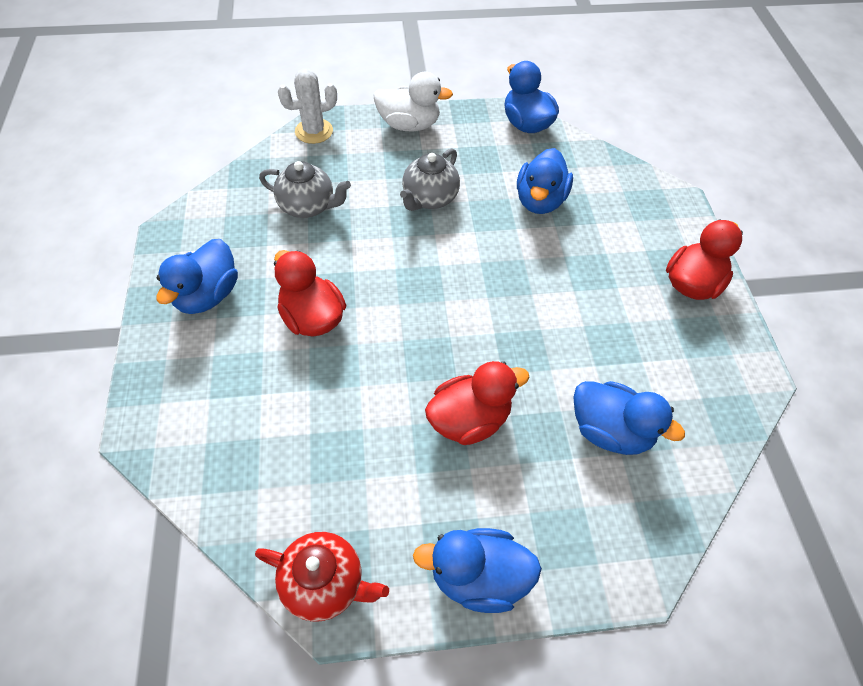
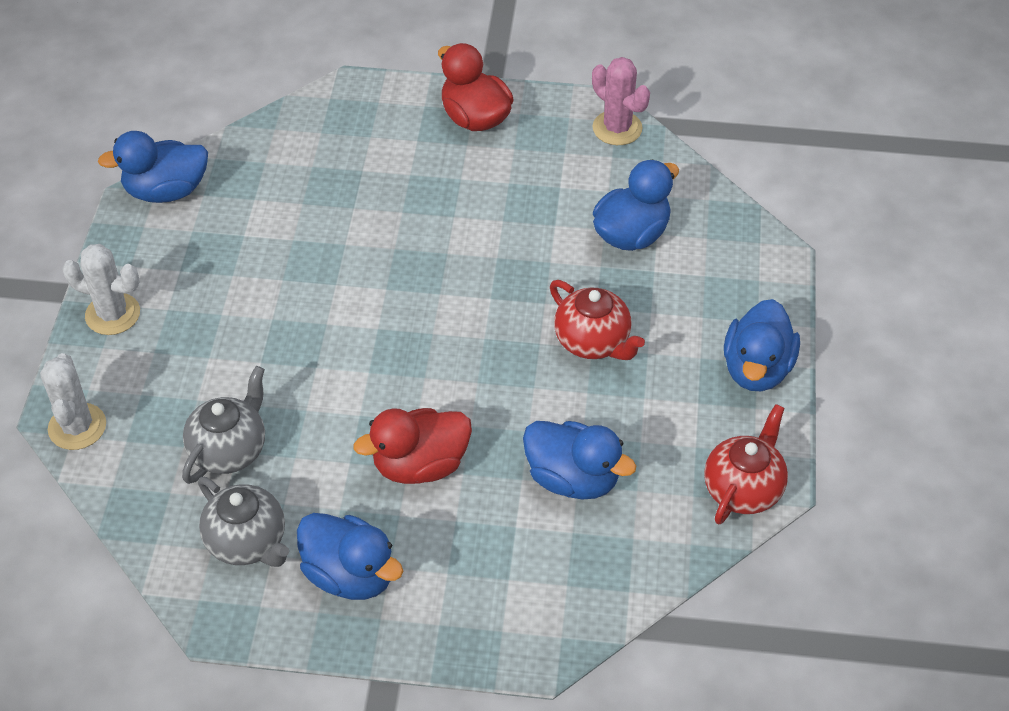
camera: 75 degrees left, 5 degrees down
white duck [373,72,453,131] -> white cactus [62,244,140,335]
grey teapot [400,148,460,211] -> grey teapot moved to [198,477,289,567]
red duck [425,361,530,445] -> red teapot [550,280,645,360]
blue duck [517,148,573,214] -> blue duck moved to [523,421,636,500]
none -> pink cactus [592,57,650,145]

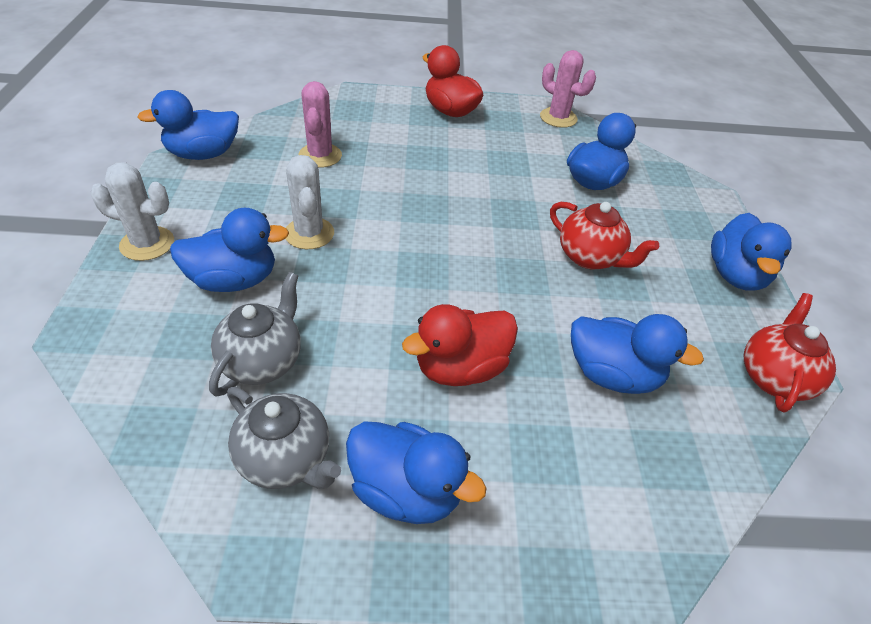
camera: 10 degrees left, 5 degrees down
white cactus [40,353,106,450] -> white cactus moved to [286,155,334,249]
none -> blue duck [170,208,289,292]
none -> pink cactus [298,81,342,168]

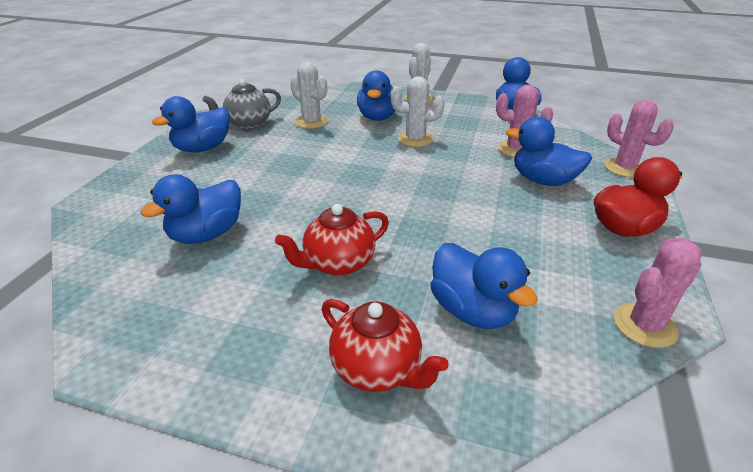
camera: 110 degrees right, 10 degrees down
grey teapot [209,272,301,397] -> white cactus [290,62,328,129]
red duck [402,304,518,386] -> none
blue duck [711,213,792,291] -> blue duck moved to [506,117,592,186]
red teapot [744,293,836,412] -> red teapot moved to [322,299,449,392]
none -> pink cactus [604,100,674,177]

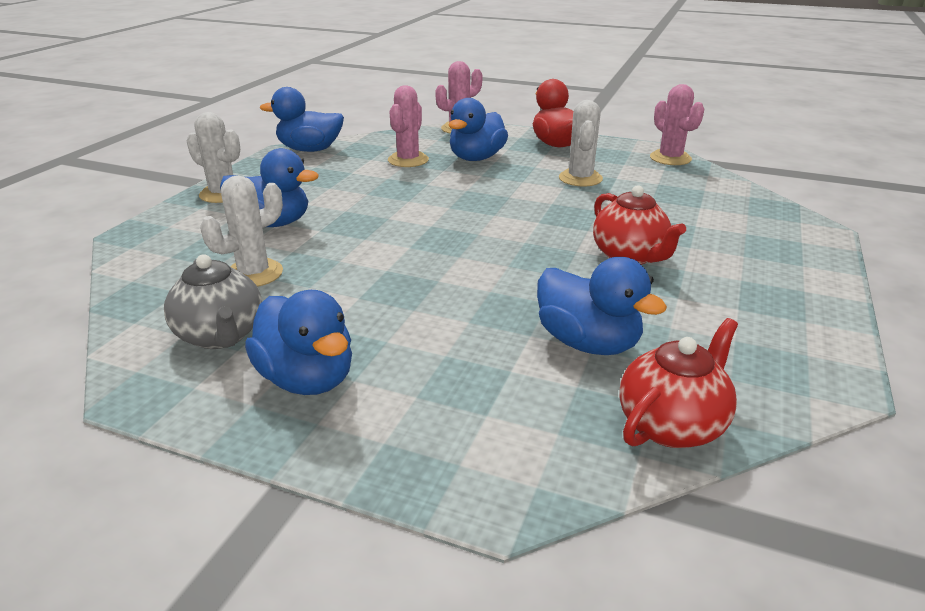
camera: 85 degrees left, 5 degrees down
red teapot [322,299,449,392] -> red teapot moved to [619,318,738,448]
white cactus [391,76,445,147] -> white cactus moved to [559,100,603,186]
blue duck [430,243,538,329] -> none

